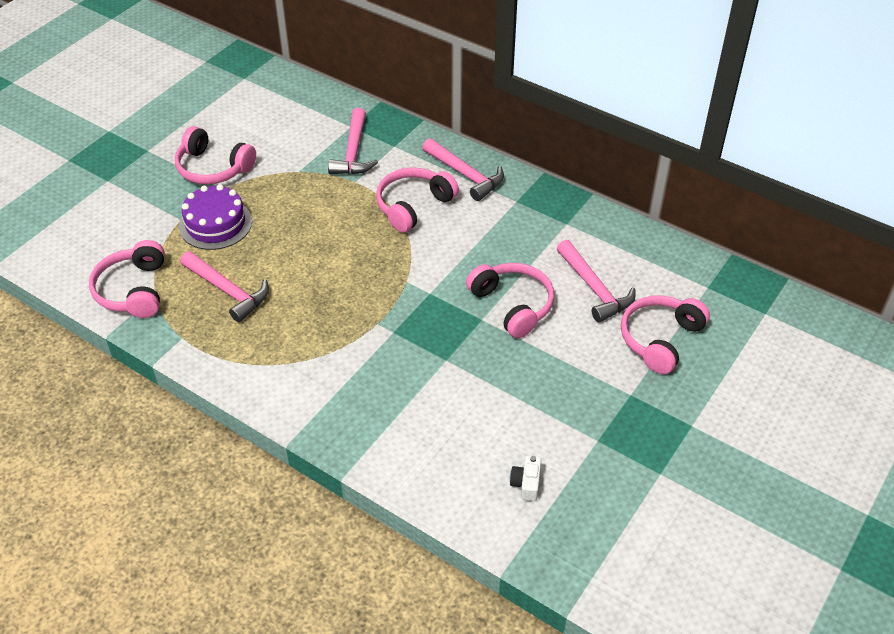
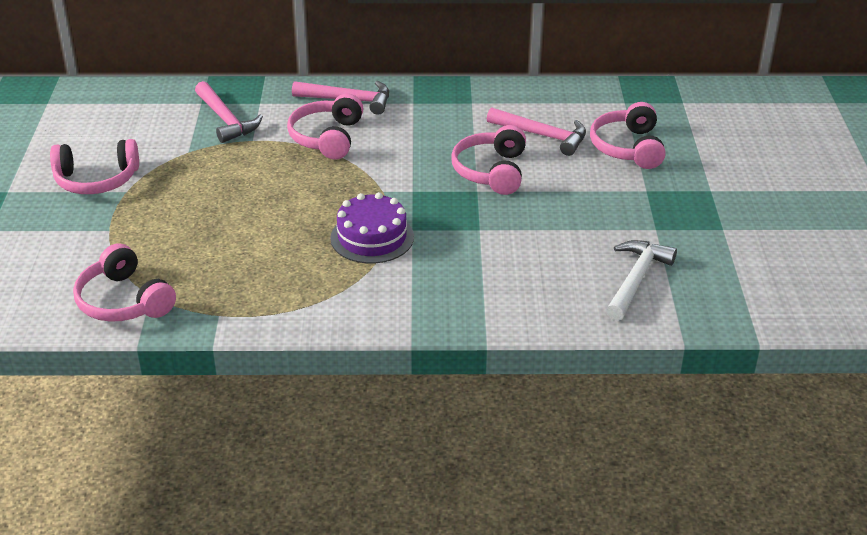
camera: 35 degrees left, 10 degrees down
purple cake [179,184,252,250] -> purple cake moved to [330,192,414,264]
pink hammer [180,251,269,322] -> none
pink headphones [466,263,554,338] -> pink headphones turned 105 degrees counterclockwise [451,125,526,195]
white camera [510,455,541,501] -> white hammer [606,240,677,321]

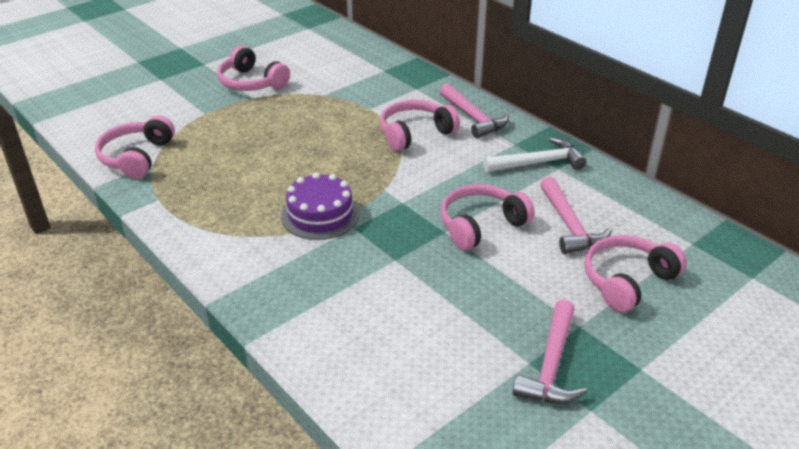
camera: 50 degrees right, 0 degrees up
pink hammer [195,81,263,143] -> pink hammer moved to [513,300,587,404]
white hammer [606,240,677,321] -> white hammer moved to [483,137,586,172]

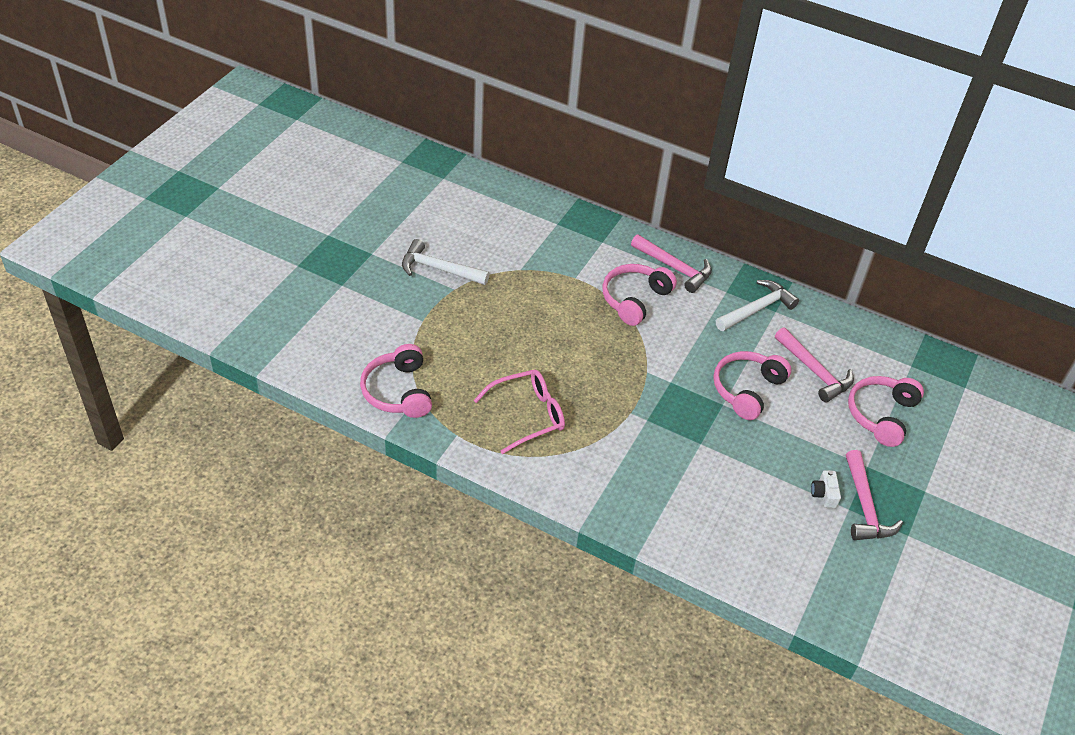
camera: 25 degrees left, 10 degrees up
pink headphones [217,46,290,91] -> white hammer [402,239,490,285]
purple cake [281,172,360,240] -> none
none -> pink glasses [474,370,565,454]
none -> white camera [811,470,841,508]

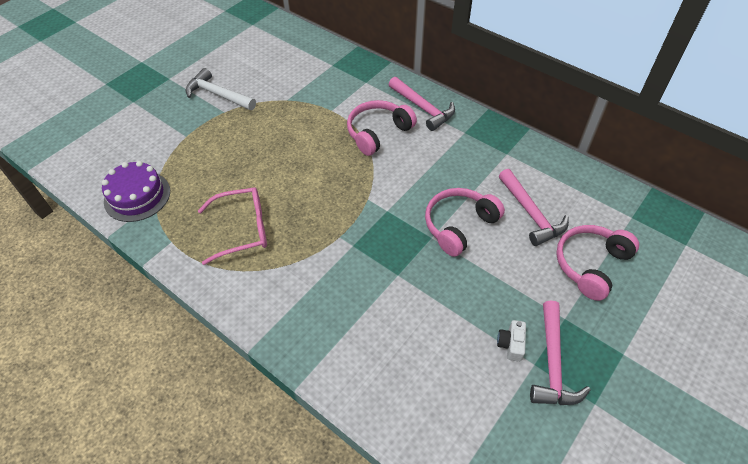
camera: 15 degrees right, 5 degrees up
pink headphones [360,344,432,418] -> purple cake [102,161,170,222]
white hammer [716,280,799,331] -> none

